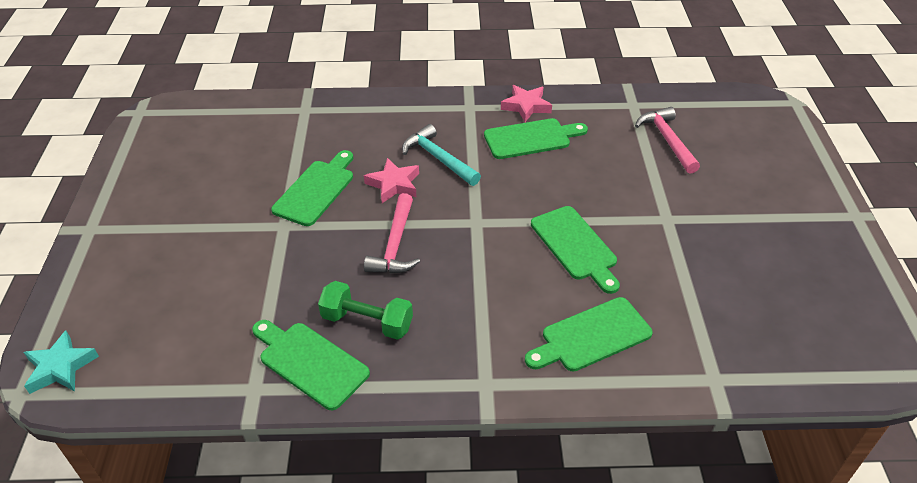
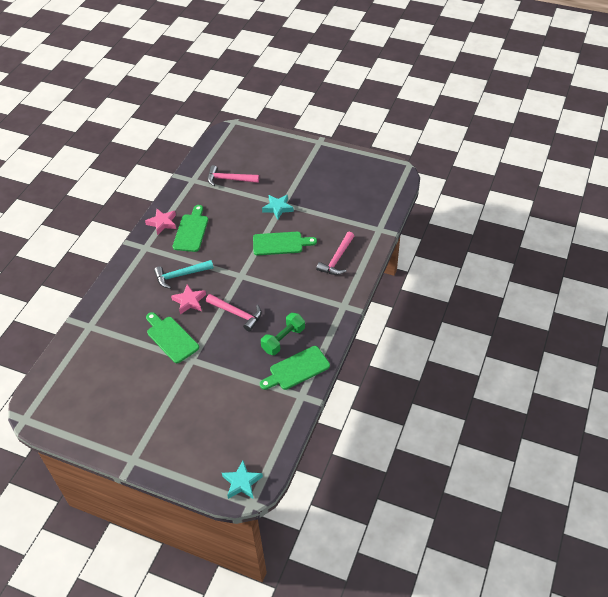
camera: 65 degrees left, 5 degrees up
green cutting board [525,297,653,372] -> pink hammer [316,232,354,275]
none -> turquoise star [262,195,294,220]

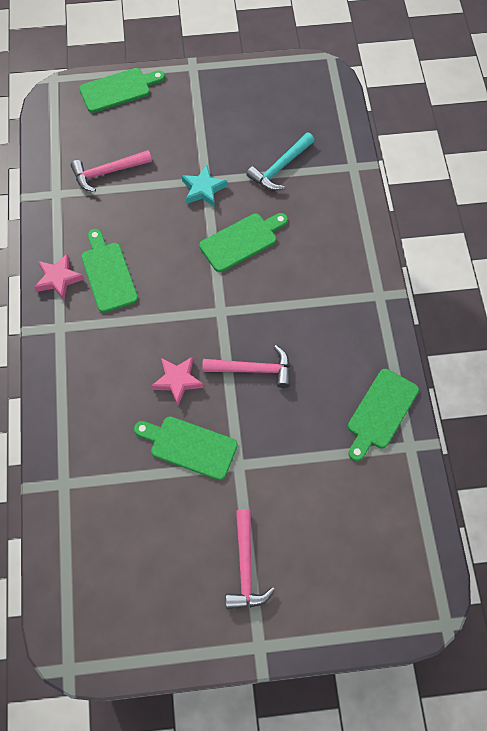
camera: 30 degrees left, 15 degrees up
turquoise hammer [154,260,213,289] -> turquoise hammer moved to [246,133,315,190]
turquoise star [222,461,263,499] -> none
green dumbbell [261,313,305,355] -> none
pink hammer [316,232,354,275] -> pink hammer moved to [226,509,275,609]
none -> green cutting board [79,68,165,113]

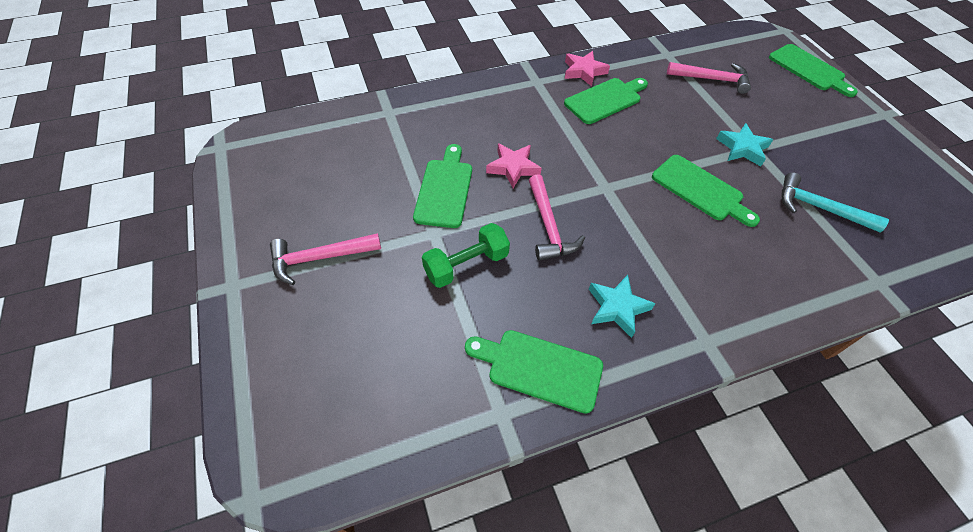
camera: 75 degrees right, 10 degrees down
pink hammer [71,150,152,192] -> pink hammer turned 135 degrees clockwise [667,62,751,94]
none -> green dumbbell [422,223,510,288]
none -> turquoise star [589,275,656,338]

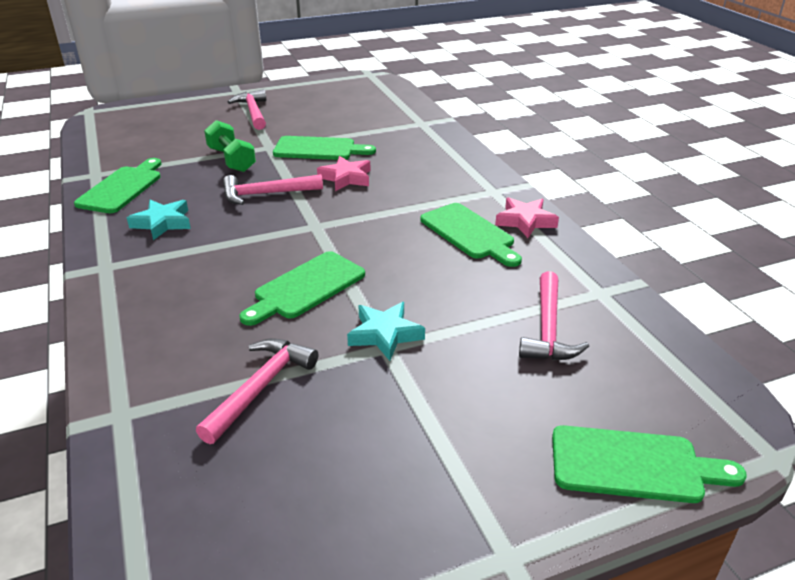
camera: 90 degrees right, 20 degrees down
green cutting board [769,44,858,97] -> green cutting board turned 135 degrees counterclockwise [552,425,747,503]
turquoise hammer [782,172,889,232] -> pink hammer [196,339,318,444]

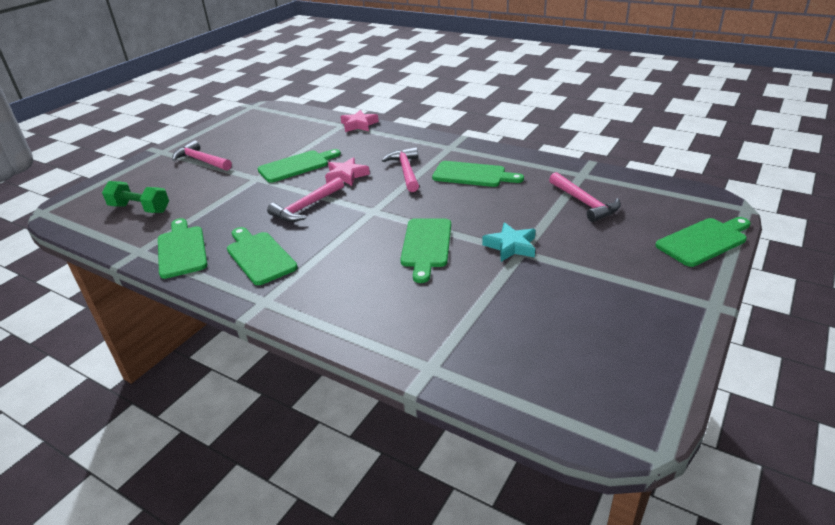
camera: 35 degrees left, 0 degrees up
turquoise star [127,200,191,240] -> green cutting board [227,227,298,285]
pink hammer [196,339,318,444] -> pink hammer moved to [382,147,419,192]
green dumbbell [204,120,256,172] -> green dumbbell moved to [102,181,169,213]
pink star [495,197,559,238] -> pink star moved to [340,110,379,132]

